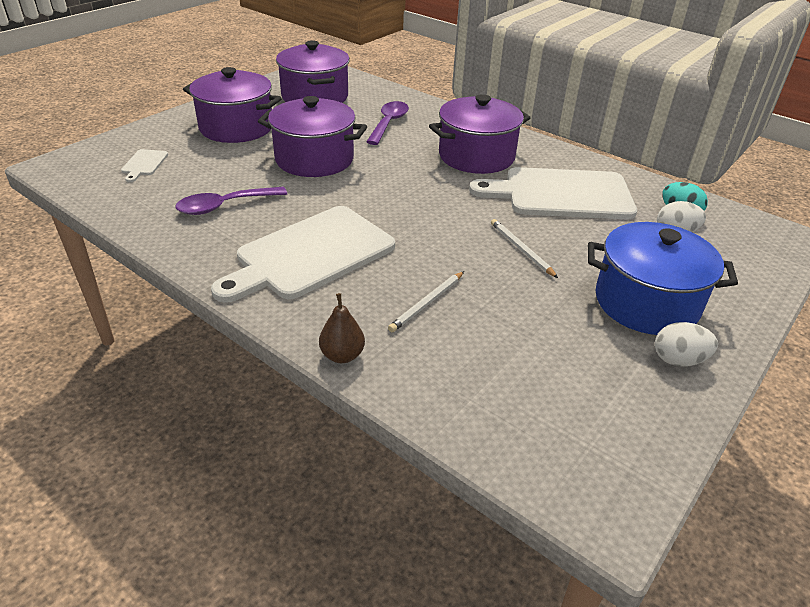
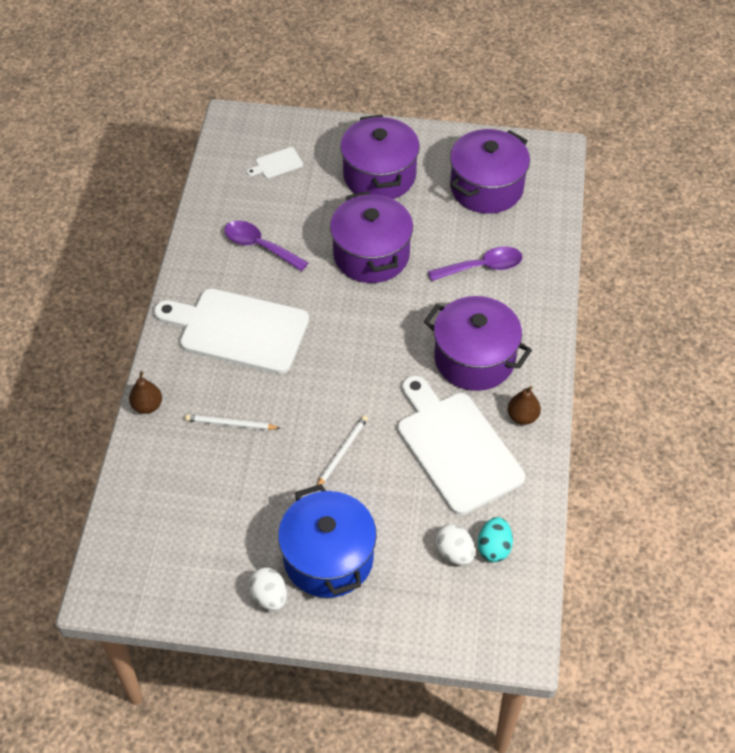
camera: 60 degrees right, 15 degrees up
none -> brown pear [508,386,541,425]

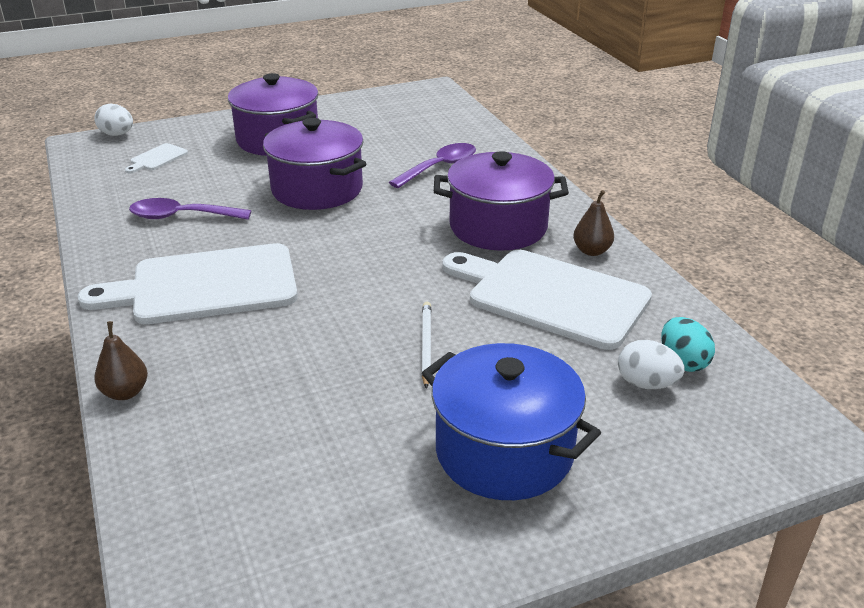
camera: 30 degrees left, 20 degrees down
white pencil [185,415,280,430] -> none
white egg [249,568,287,611] -> white egg moved to [94,104,133,136]
purple pot [450,129,530,214] -> none

